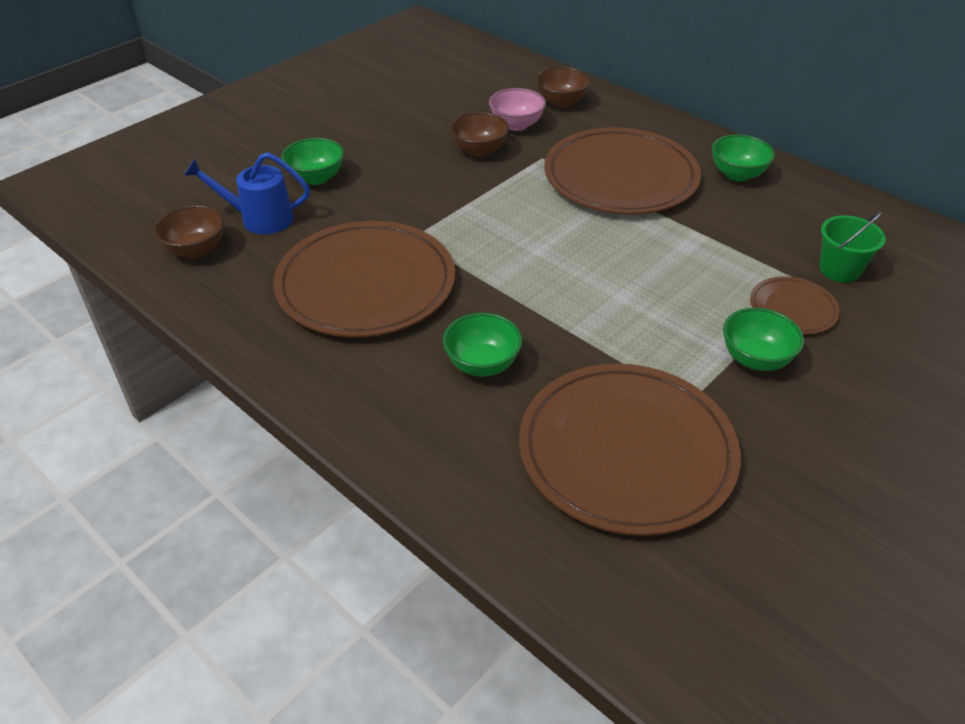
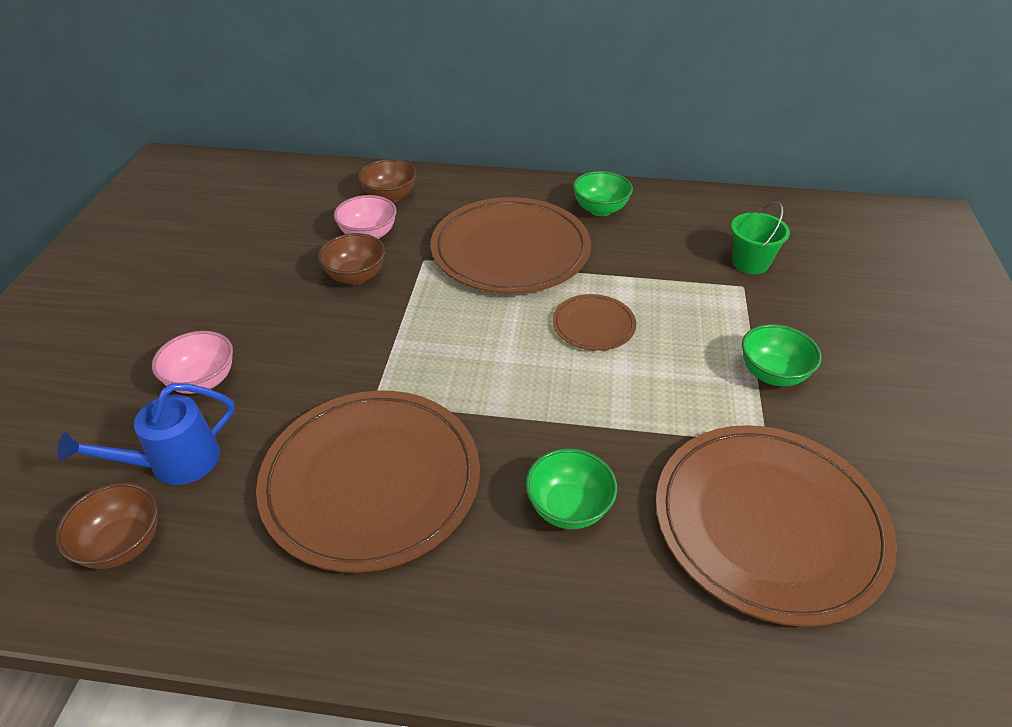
camera: 35 degrees left, 0 degrees up
green bowl [281,138,344,185] -> pink bowl [152,331,233,394]
brown plate [750,277,840,334] -> brown plate moved to [552,294,636,351]

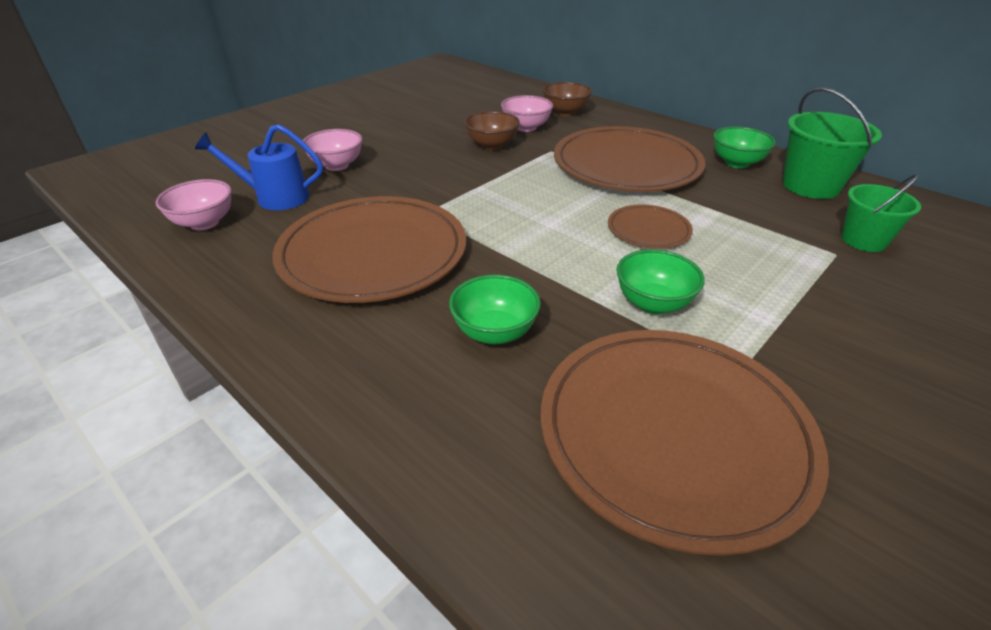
camera: 35 degrees right, 5 degrees down
brown bowl [55,482,158,569] -> pink bowl [155,179,232,230]
green bowl [742,324,822,386] -> green bowl moved to [617,249,705,314]
none -> green bucket [783,87,882,199]

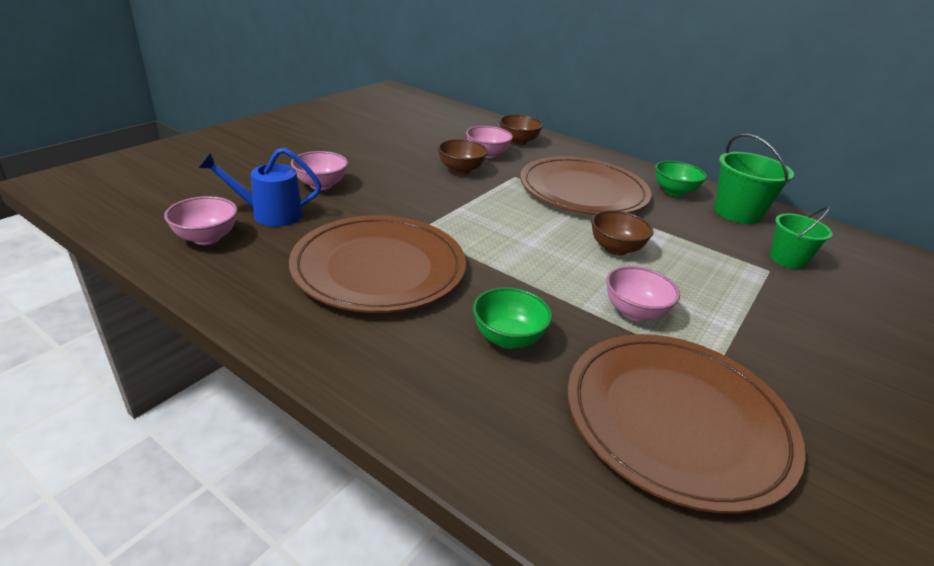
camera: 10 degrees left, 5 degrees down
brown plate [608,204,693,249] -> brown bowl [591,210,653,255]
green bowl [617,249,705,314] -> pink bowl [606,266,680,321]

